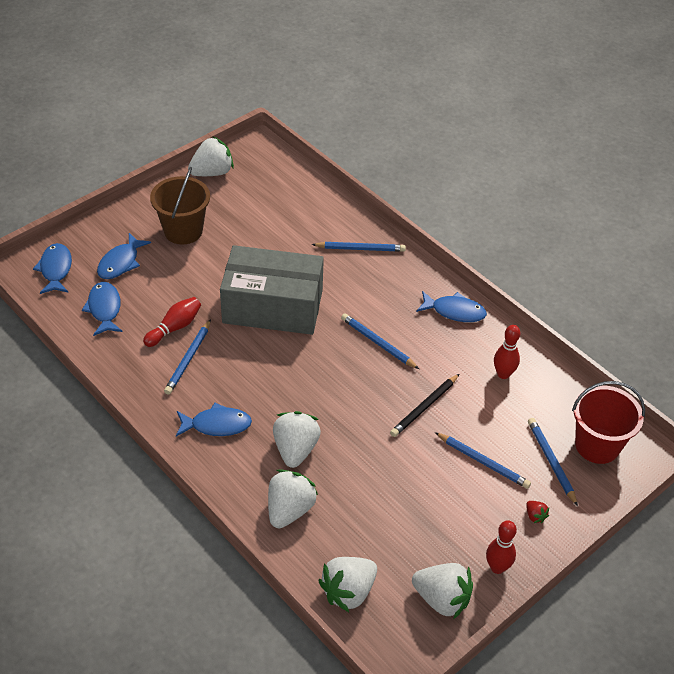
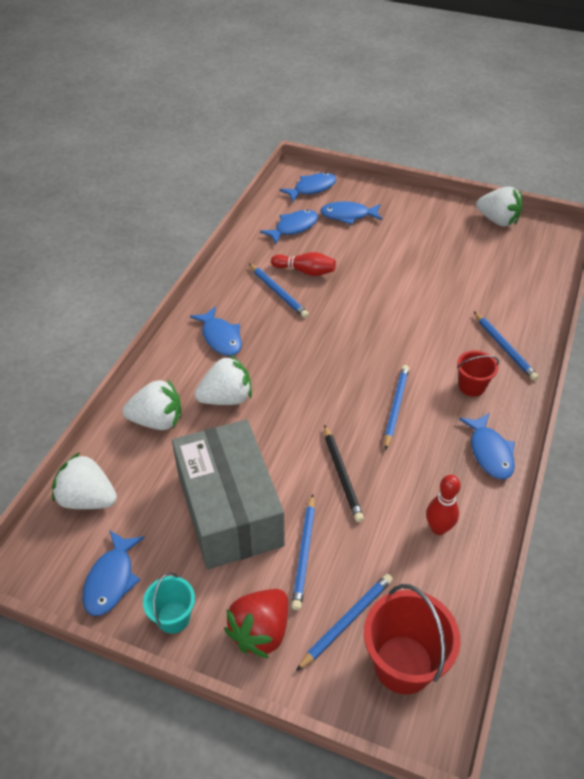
camera: 65 degrees right, 0 degrees up
brown bucket [150,167,210,245] -> none
blue pencil [164,319,211,394] -> blue pencil turned 120 degrees counterclockwise [249,264,309,318]
grey box [220,245,324,335] -> grey box moved to [172,419,285,570]
black pencil [390,374,459,437] -> black pencil turned 120 degrees counterclockwise [324,424,364,522]
white strawberry [412,563,473,619] -> blue fish [82,531,144,616]
red bowling pin [486,520,517,574] -> turquoise bucket [143,572,195,634]
red strawberry [526,501,549,523] -> red strawberry [224,589,288,659], size x2.27
none -> red bucket [457,351,499,397]

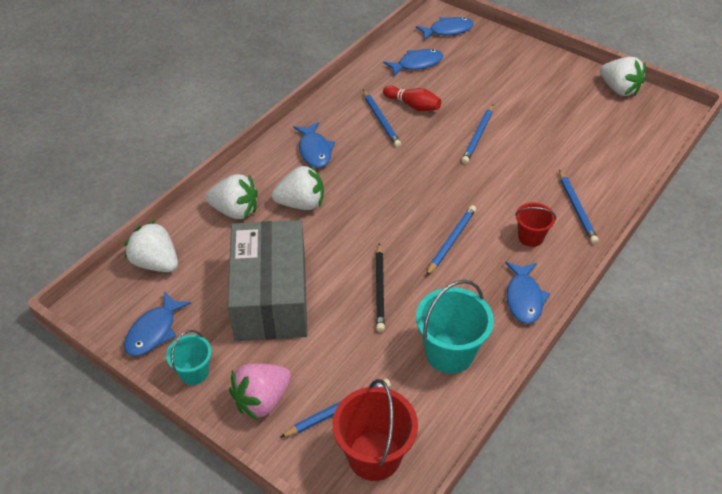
camera: 15 degrees right, 0 degrees up
red strawberry [224,589,288,659] -> pink strawberry [229,364,291,420]
blue pencil [291,494,315,610] -> blue pencil moved to [462,105,493,164]
blue fish [320,201,382,225] -> none
red bowling pin [426,475,461,535] -> turquoise bucket [416,280,494,374]

